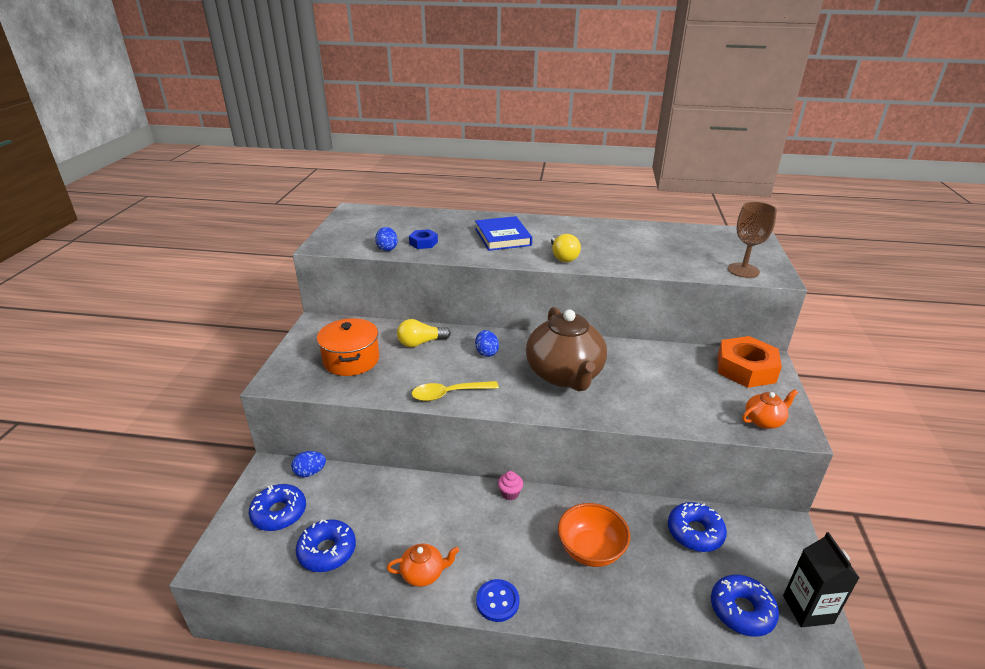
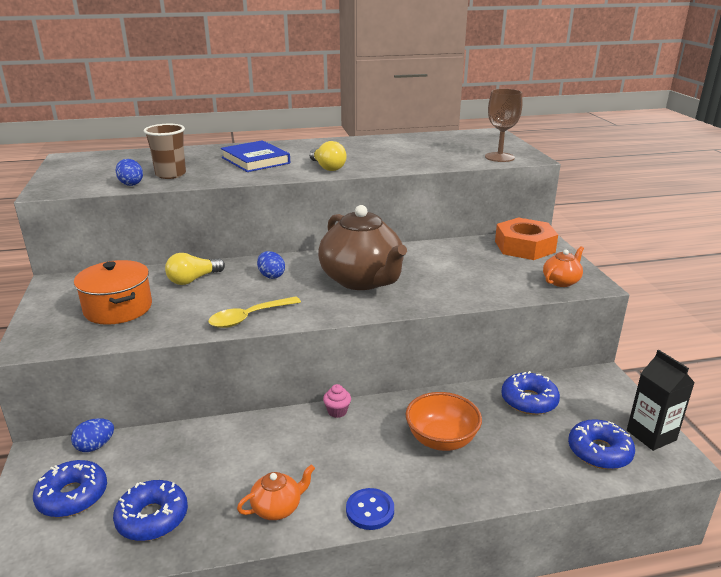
camera: 20 degrees left, 5 degrees down
blue nut [409,229,438,249] -> brown cup [144,124,186,179]

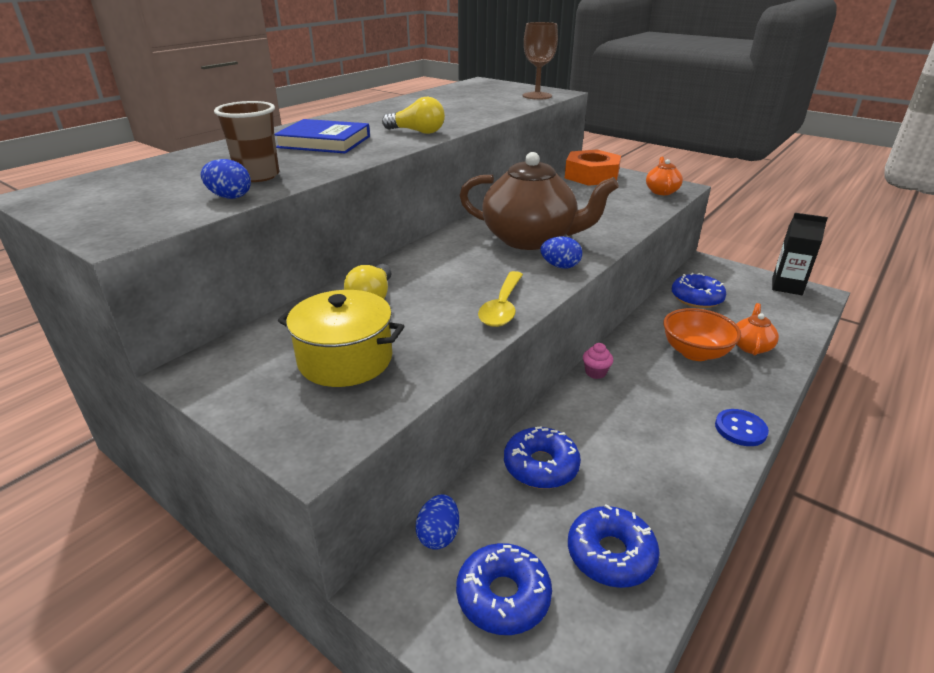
camera: 40 degrees left, 5 degrees up
orange pot [74,260,152,325] -> yellow pot [278,290,404,387]
orange teapot [237,464,315,520] -> orange teapot moved to [736,303,779,356]
blue egg [257,251,285,279] -> blue egg moved to [540,237,582,268]
blue donut [568,419,635,469] -> blue donut moved to [504,426,581,489]

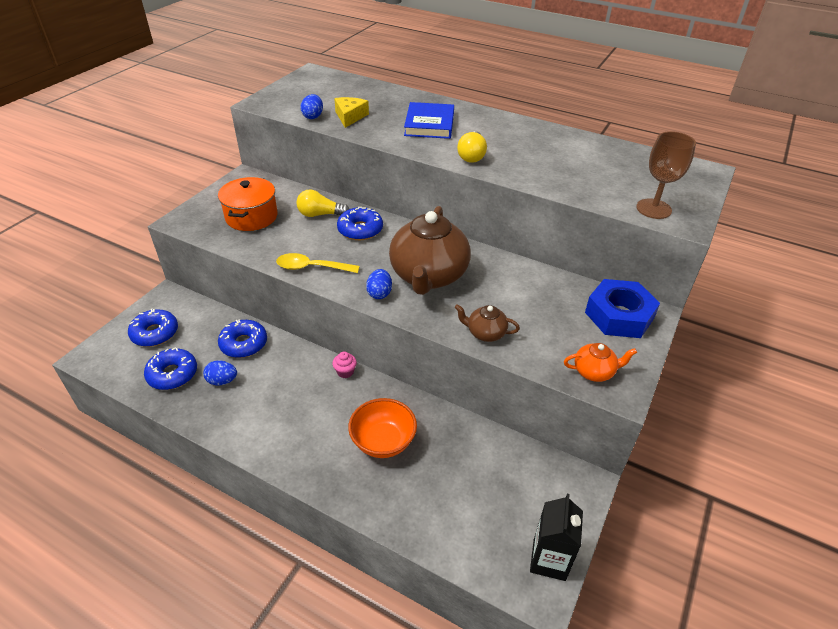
camera: 80 degrees right, 10 degrees up
brown cup [214,101,279,182] -> yellow cheese [334,97,369,128]
yellow pot [278,290,404,387] -> orange pot [218,177,277,231]
blue egg [415,494,459,550] -> blue egg moved to [203,360,237,385]
orange nut [565,150,621,186] -> blue nut [585,279,660,338]
blue donut [672,273,726,308] -> blue donut moved to [337,207,383,240]
blue button [715,409,769,446] -> none
orange teapot [736,303,779,356] -> none
none -> brown teapot [454,304,520,342]

